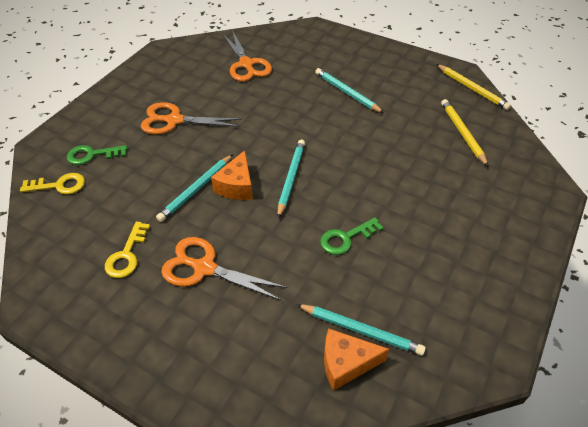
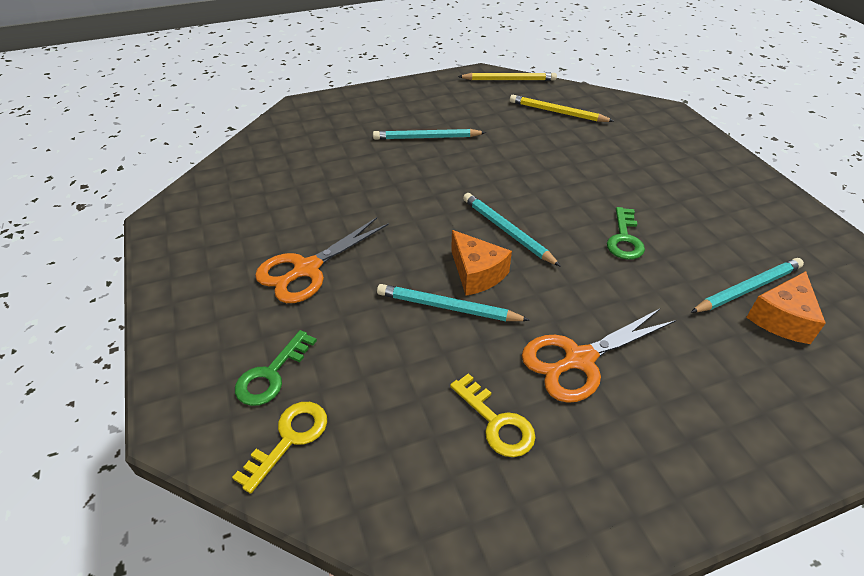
camera: 50 degrees left, 5 degrees down
turquoise pencil [156,154,233,222] -> turquoise pencil turned 120 degrees clockwise [377,284,530,321]
orange scissors [222,30,272,82] -> none

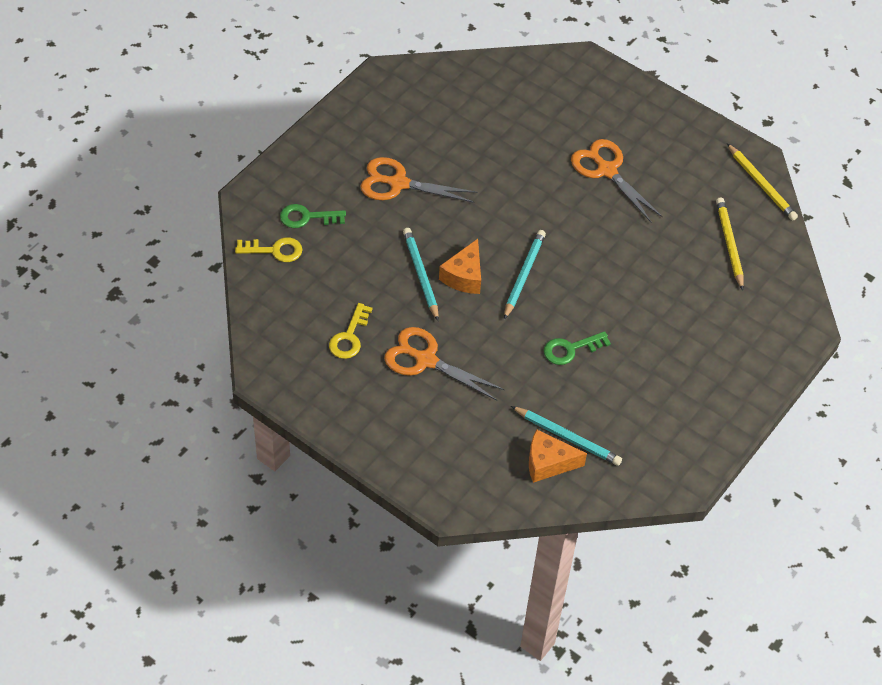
camera: 55 degrees right, 10 degrees up
turquoise pencil [373,129,486,140] -> orange scissors [571,139,663,222]

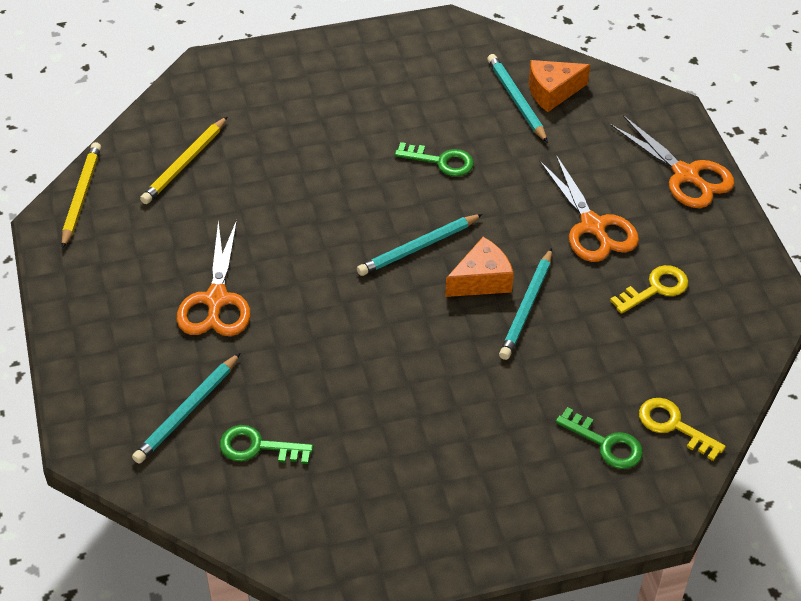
camera: 140 degrees left, 5 degrees down
orange scissors [360,157,477,203] -> orange scissors moved to [610,115,735,208]
orange cheese [529,429,587,483] -> orange cheese turned 120 degrees clockwise [529,60,590,112]
none -> turquoise pencil [132,353,240,464]
none -> green key [220,425,313,464]

